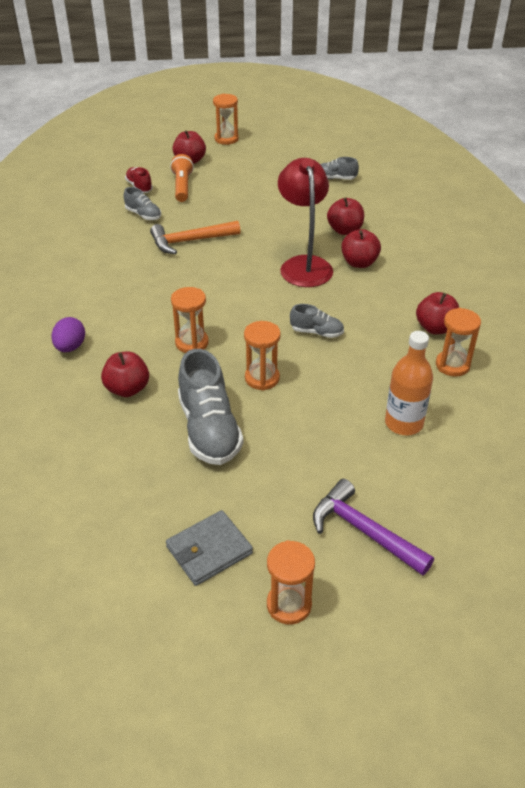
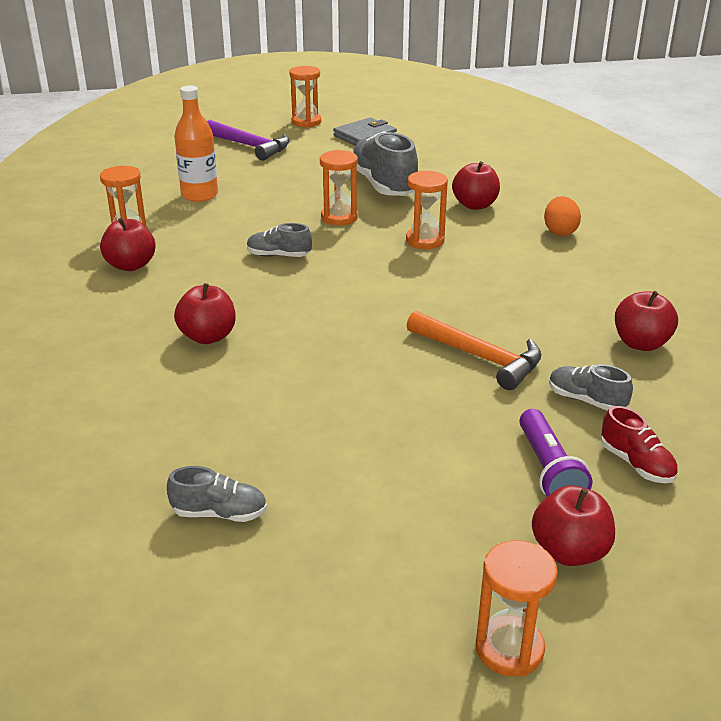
camera: 175 degrees right, 10 degrees down
purple egg [51,317,85,352] -> orange egg [544,196,581,236]
orange hammer [150,221,240,254] -> orange hammer turned 60 degrees clockwise [406,311,542,390]
orange flashlight [170,154,194,202] -> purple flashlight [519,409,592,497]
red lamp [278,158,333,287] -> none
red apple [327,197,364,235] -> red apple moved to [615,291,678,351]

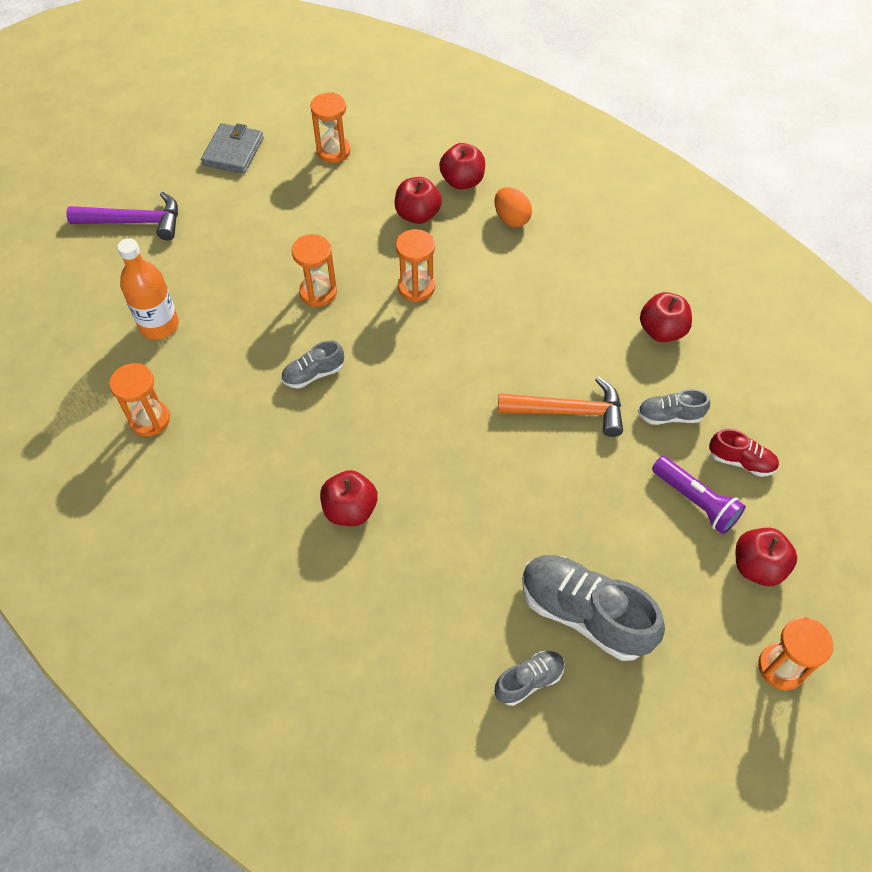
camera: 35 degrees left, 25 degrees up
red apple [100,218,156,271] -> red apple moved to [439,143,485,189]
orange hourglass [289,66,321,128] -> orange hourglass moved to [310,92,351,163]
grey shoe [353,131,418,196] -> grey shoe moved to [522,555,665,661]

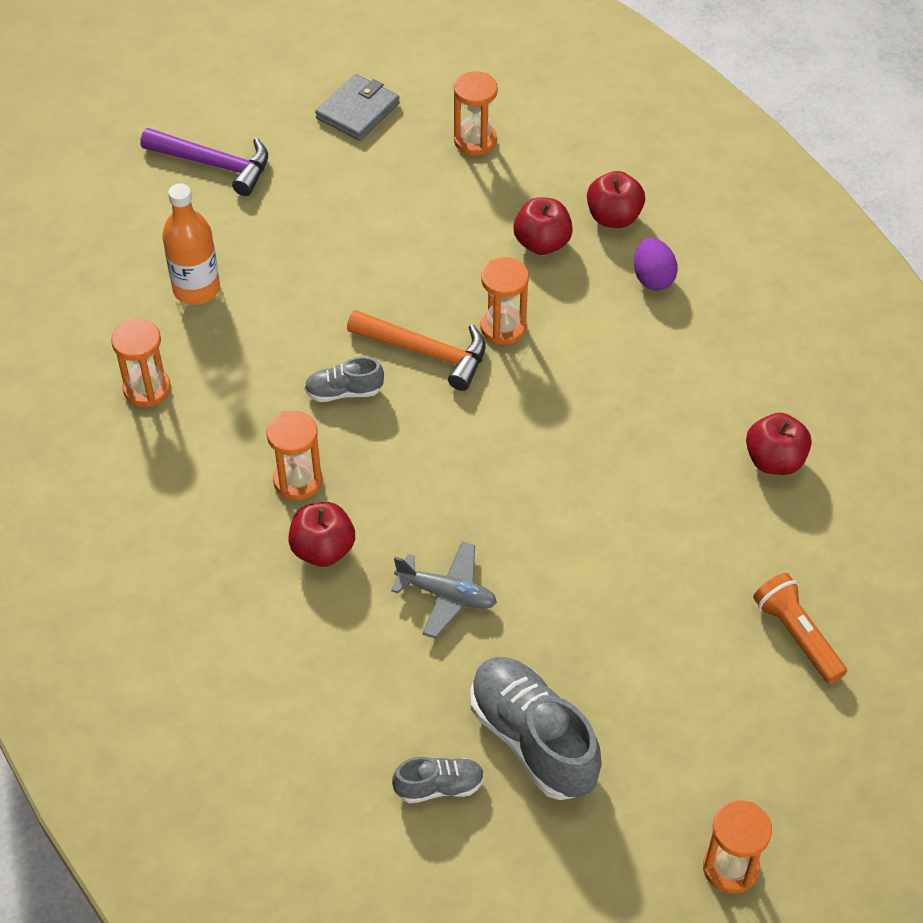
camera: 20 degrees right, 5 degrees down
orange hourglass [292,234,337,307] -> orange hourglass moved to [266,411,322,500]
orange egg [494,187,532,227] -> purple egg [634,238,678,291]
orange hammer [498,377,623,437] -> orange hammer moved to [347,310,486,391]
grey shoe [638,389,710,425] -> none
purple flashlight [652,456,746,534] -> none
red shoe [709,429,779,477] -> orange flashlight [753,573,847,684]
red apple [736,528,797,586] -> none
none -> grey plane [391,541,497,639]

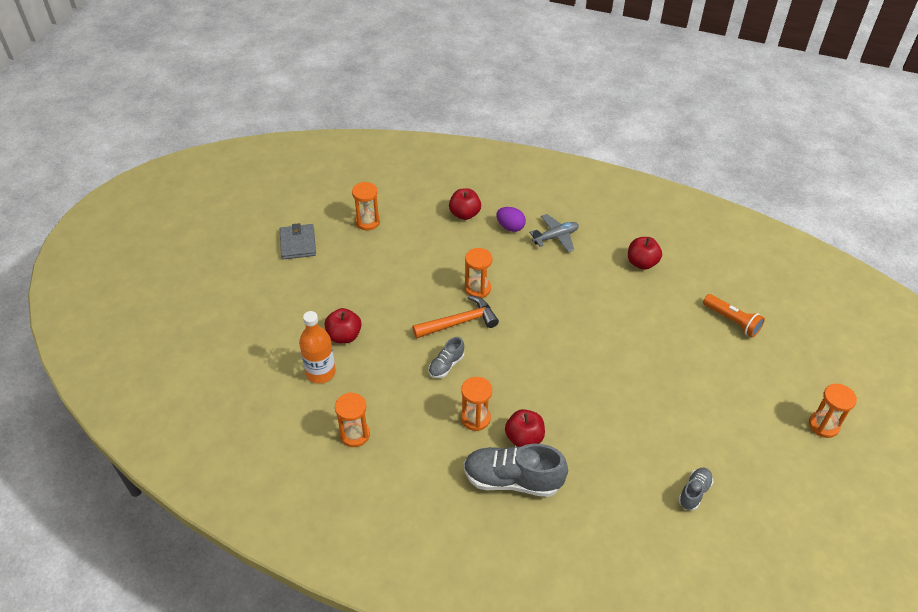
camera: 45 degrees left, 5 degrees down
purple hammer [141,128,268,196] -> none
grey plane [391,541,497,639] -> grey plane moved to [529,214,579,252]
grey shoe [470,657,602,800] -> grey shoe moved to [464,444,568,497]
red apple [513,197,573,255] -> red apple moved to [325,308,361,343]
orange flashlight [753,573,847,684] -> orange flashlight turned 150 degrees counterclockwise [703,294,765,337]

